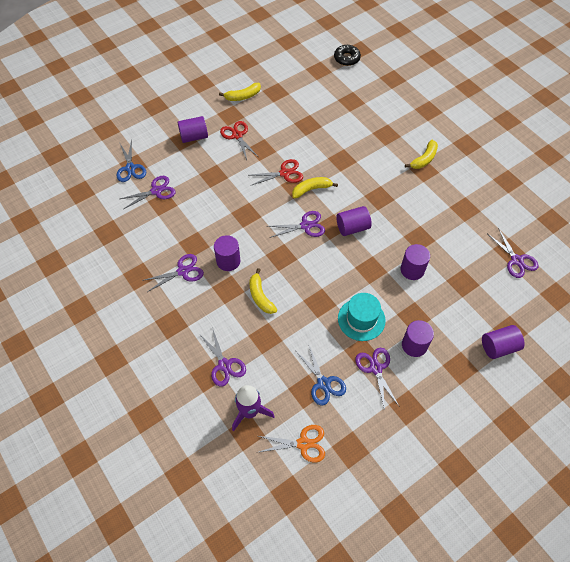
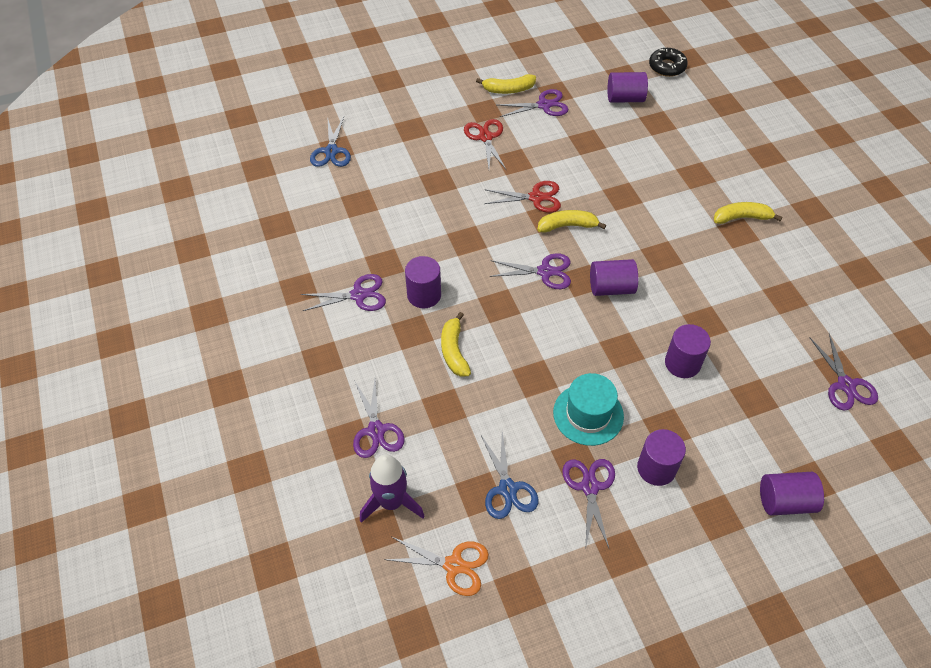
camera: 15 degrees right, 5 degrees down
purple scissors [120,176,176,209] -> purple scissors moved to [498,89,569,117]
purple cylinder [178,116,208,143] -> purple cylinder moved to [608,72,648,103]
yellow banana [405,140,438,169] -> yellow banana turned 150 degrees counterclockwise [714,202,782,224]

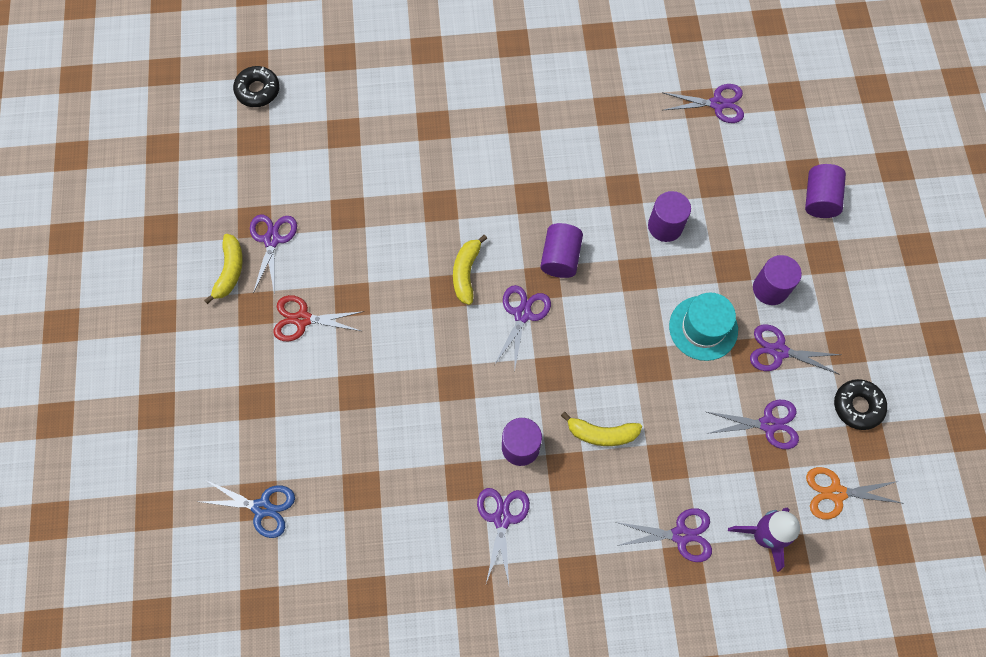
camera: 75 degrees left, 15 degrees up
orange scissors [384,537,489,596] -> orange scissors turned 120 degrees counterclockwise [806,467,901,519]
blue scissors [481,432,538,519] -> purple scissors [706,400,799,449]
red scissors [484,181,561,213] -> none
purple cylinder [608,72,648,103] -> none
yellow banana [714,202,782,224] -> none
none -> black donut [834,379,887,430]

